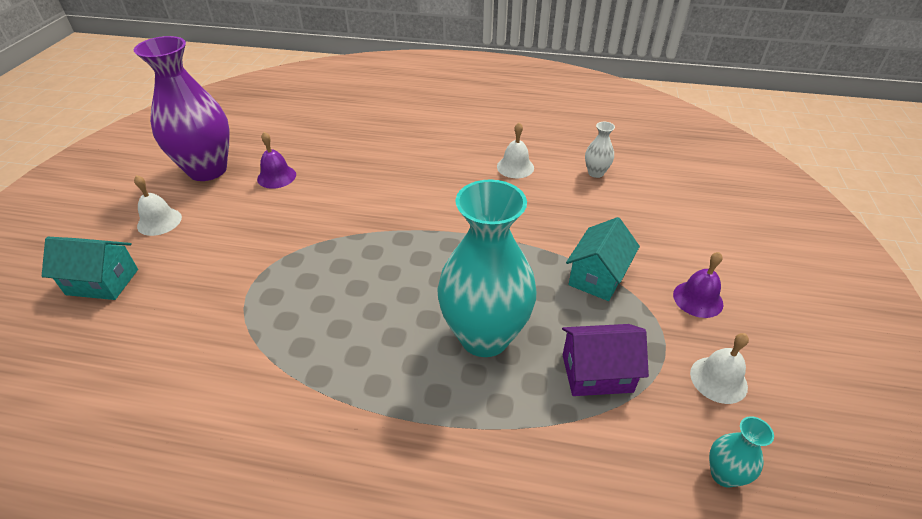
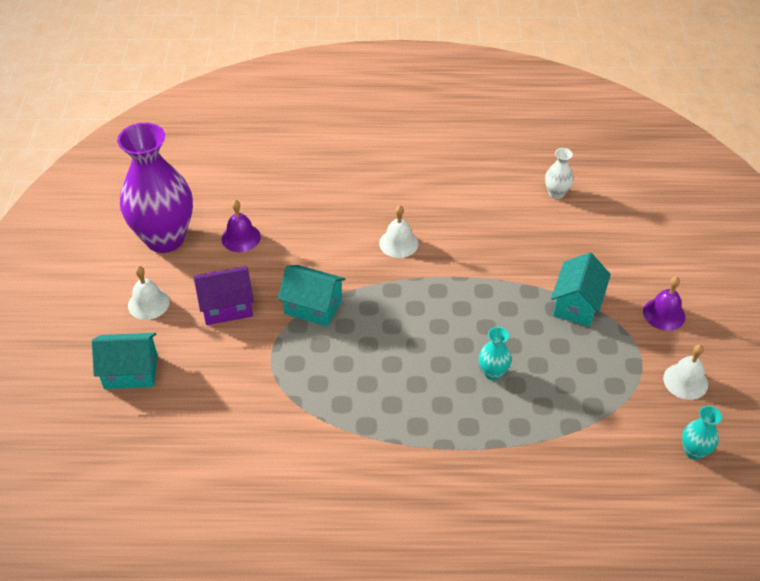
camera: 10 degrees left, 5 degrees up
turquoise vase [437,180,537,357] -> turquoise vase [479,327,512,380], size x0.42
white bell [497,123,534,178] -> white bell moved to [379,205,418,258]
purple house [562,324,649,396] -> purple house moved to [194,266,254,325]
none -> turquoise house [278,265,345,327]

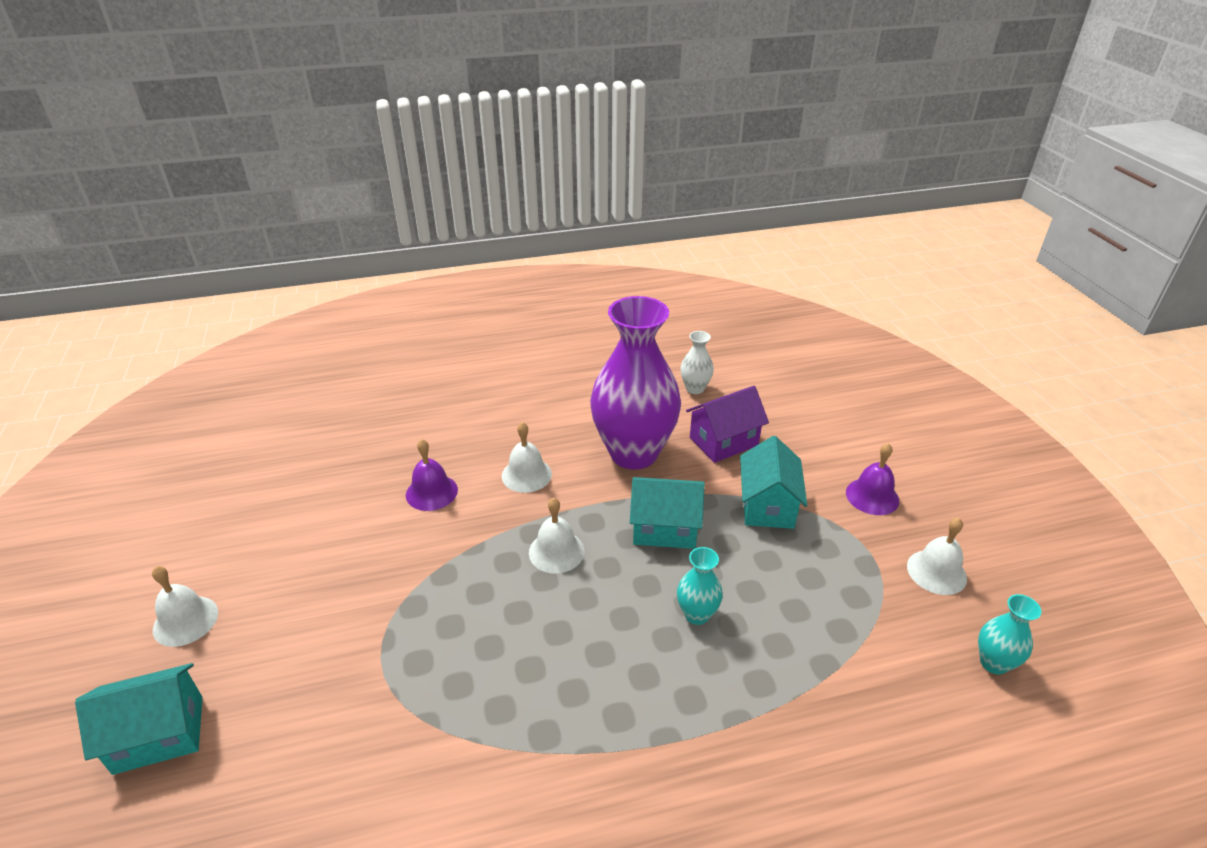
camera: 15 degrees left, 10 degrees down
purple vase [117,123,193,253] -> purple vase moved to [590,296,681,470]
purple house [194,266,254,325] -> purple house moved to [686,386,769,463]
purple bell [222,200,261,252] -> purple bell moved to [406,439,458,511]
turquoise house [278,265,345,327] -> turquoise house moved to [630,477,705,549]
none -> white bell [529,497,584,573]

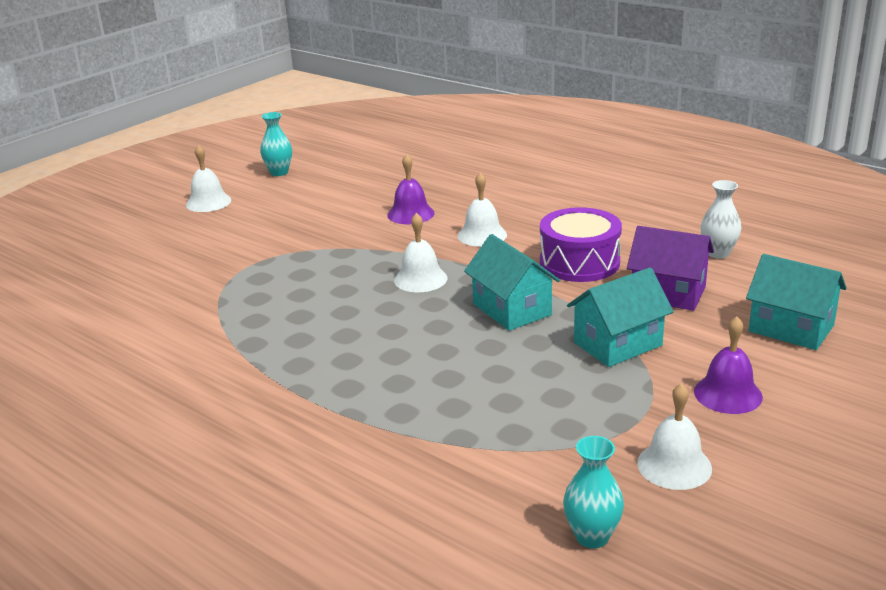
camera: 55 degrees right, 10 degrees down
turquoise house [75,663,203,775] -> turquoise house moved to [746,254,847,350]
purple vase [590,296,681,470] -> purple drum [540,207,622,282]
turquoise vase [677,547,723,625] -> turquoise vase moved to [260,112,292,176]

